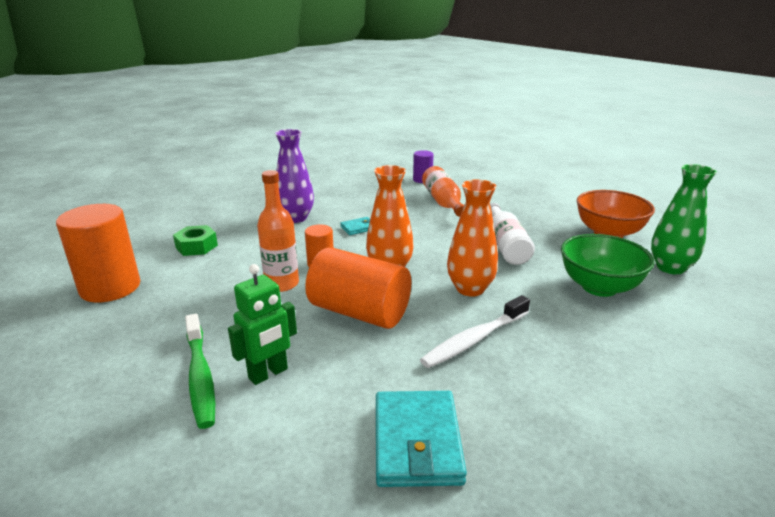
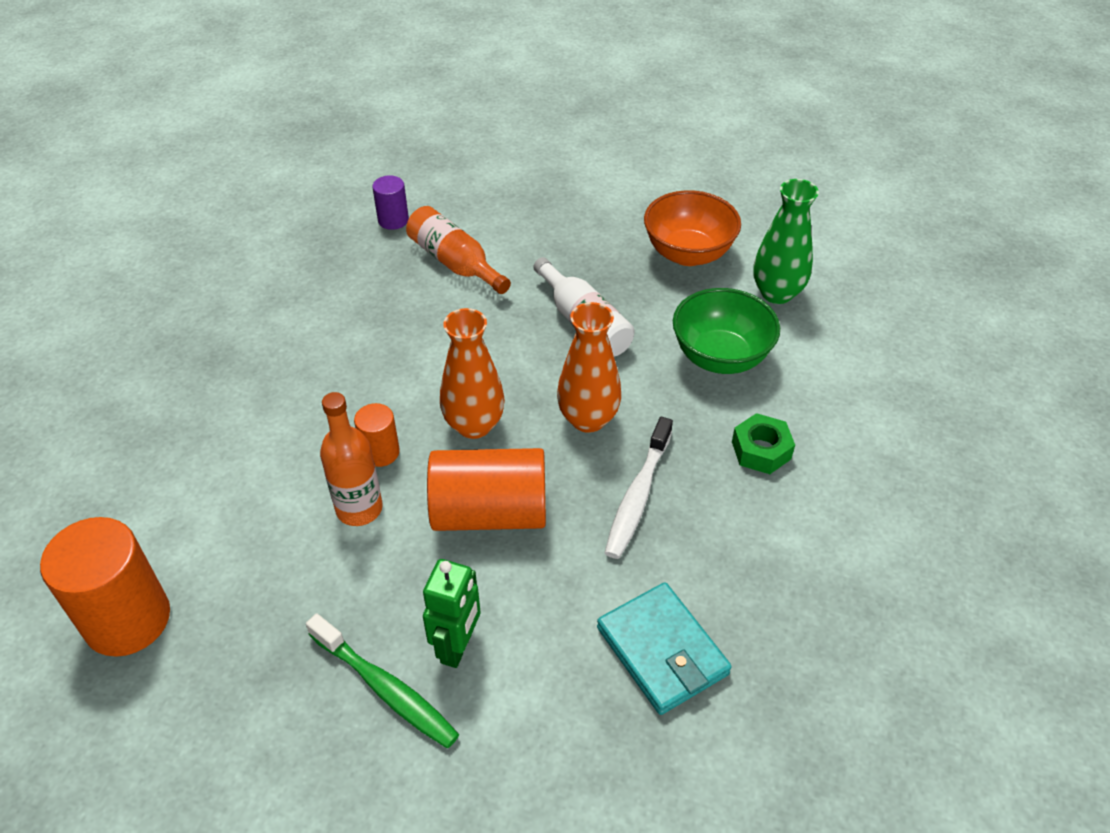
camera: 30 degrees left, 20 degrees up
green nut [173,225,218,256] -> green nut moved to [732,413,795,474]
purple vase [275,129,314,223] -> none
turquoise wallet [340,217,370,235] -> none

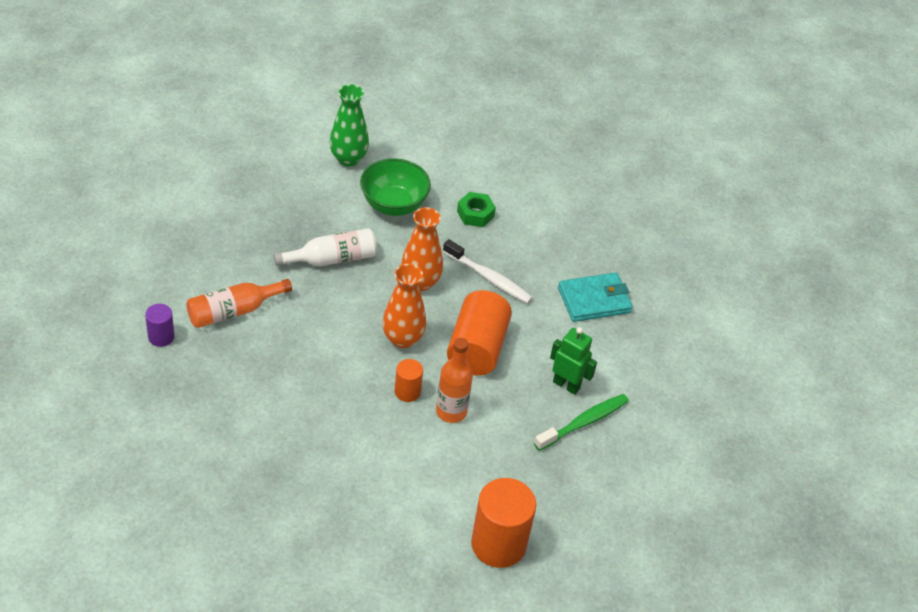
camera: 80 degrees left, 0 degrees up
orange bowl [644,190,741,266] -> none

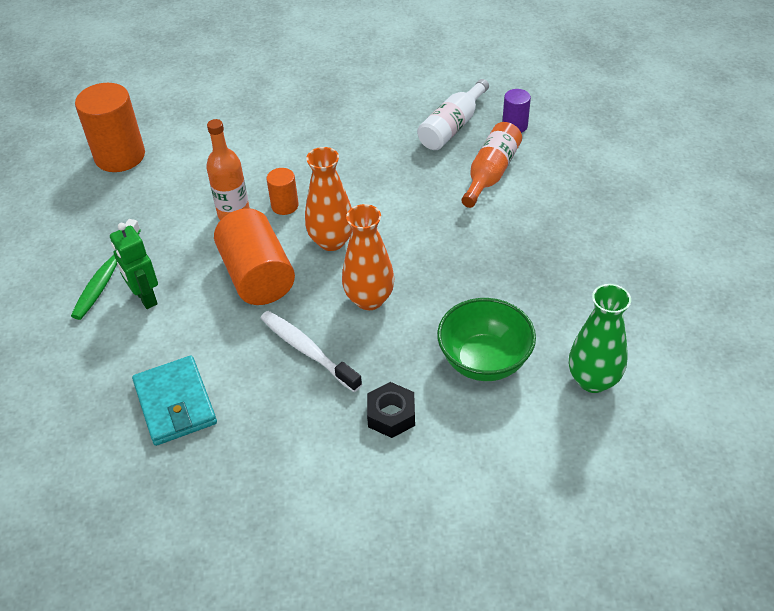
camera: 150 degrees right, 0 degrees up
white bottle [274,228,377,266] -> white bottle moved to [417,79,489,150]
white toothbrush [443,239,533,304] -> white toothbrush turned 45 degrees clockwise [261,311,362,392]
green nut [457,192,496,227] -> black nut [367,382,415,438]
green robot [550,327,597,395] -> green robot turned 60 degrees clockwise [110,223,158,309]
turquoise wallet [558,272,633,322] -> turquoise wallet turned 60 degrees counterclockwise [132,356,217,446]

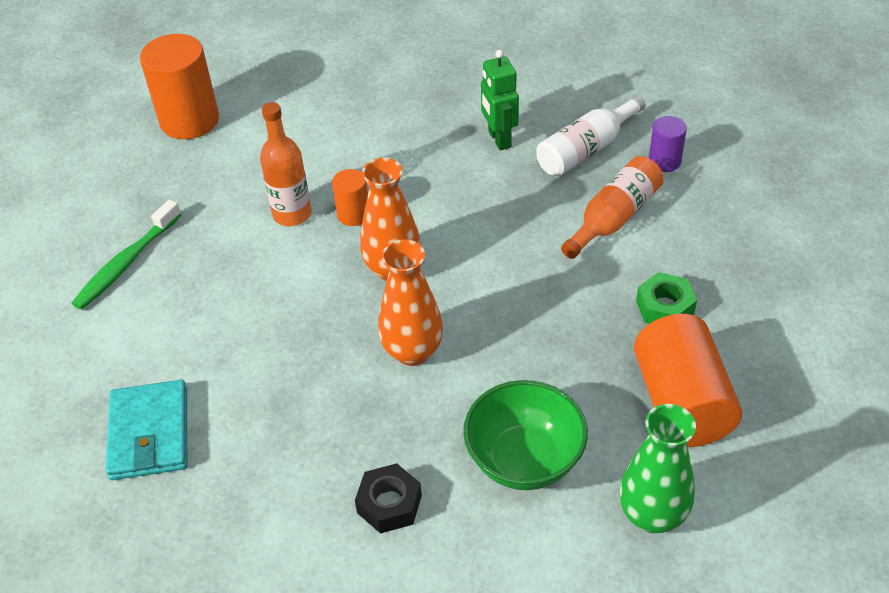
camera: 15 degrees right, 0 degrees up
green robot [110,223,158,309] -> green robot moved to [481,50,519,150]
orange cylinder [214,208,295,305] -> orange cylinder moved to [634,314,742,447]
white toothbrush [261,311,362,392] -> none
none -> green nut [636,272,697,324]

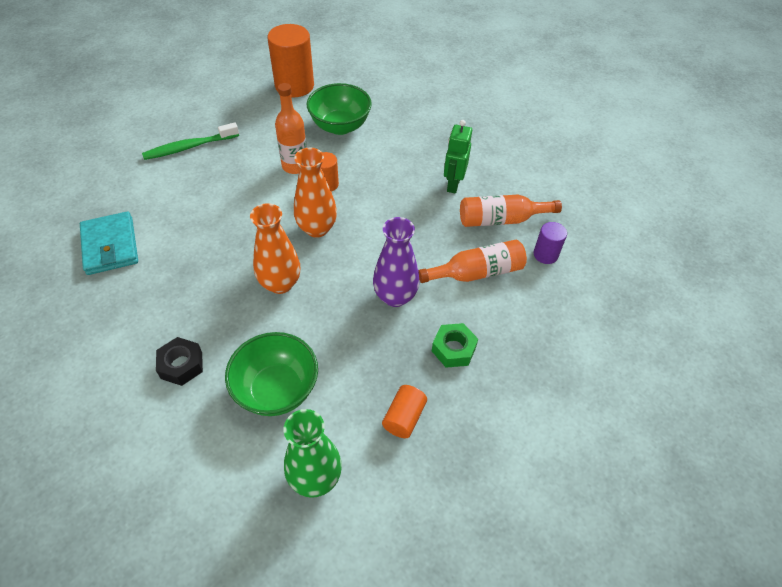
camera: 30 degrees right, 5 degrees up
turquoise wallet [106,380,187,480] -> turquoise wallet turned 45 degrees counterclockwise [80,211,138,275]
white bottle [536,95,645,177] -> orange bottle [460,195,562,227]
orange cylinder [634,314,742,447] -> orange cylinder [382,385,427,438], size x0.51
none -> green bowl [306,83,372,135]
none -> purple vase [373,217,420,307]

